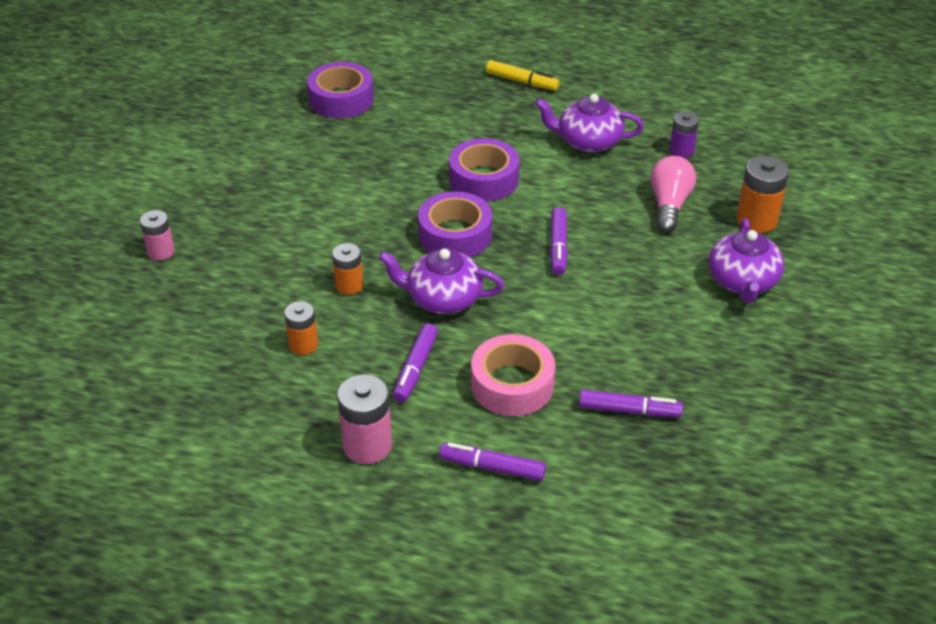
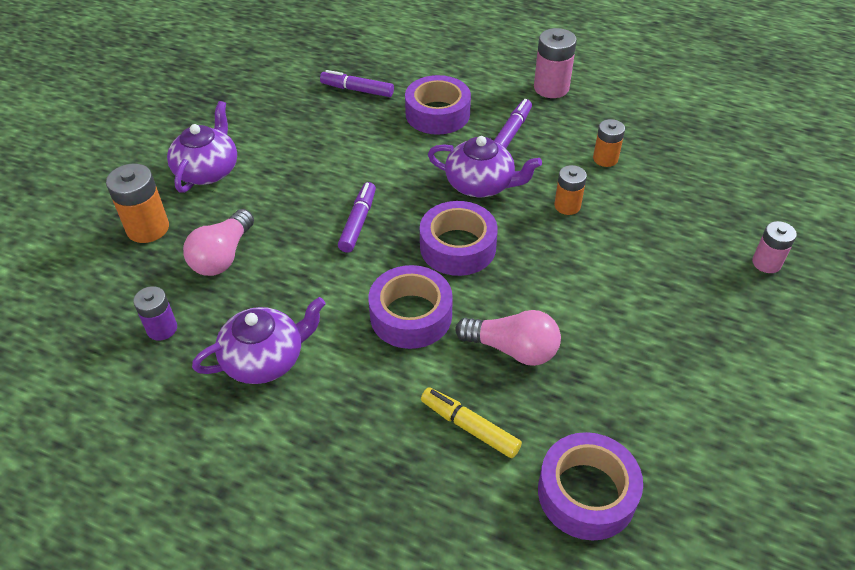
camera: 170 degrees left, 5 degrees up
purple marker [439,443,546,481] -> none
pink tape [471,334,555,416] -> purple tape [405,75,471,135]
yellow marker [486,60,559,91] -> yellow marker moved to [421,387,522,458]
purple teapot [535,94,644,153] -> purple teapot turned 45 degrees counterclockwise [192,297,326,384]
none -> pink light bulb [455,310,561,366]

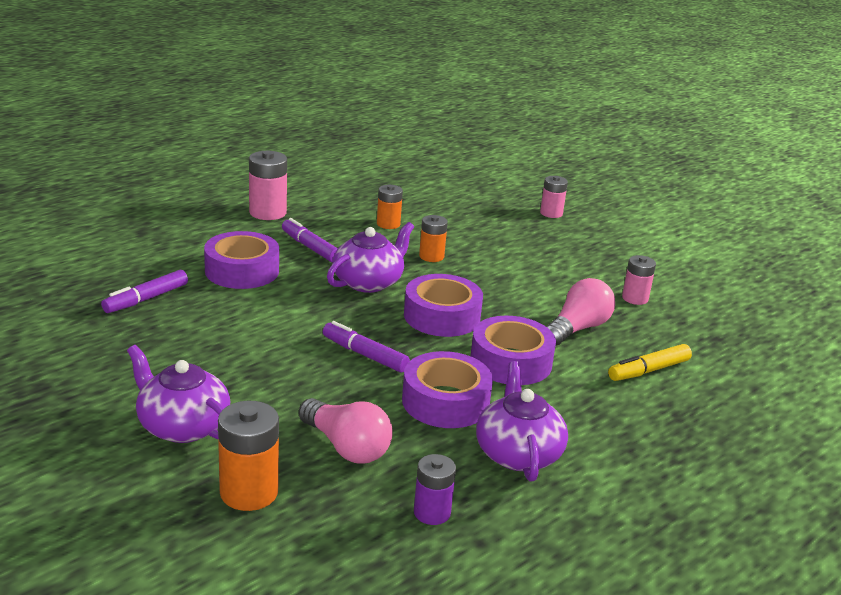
camera: 70 degrees left, 20 degrees down
purple tape [538,432,643,541] -> purple tape moved to [402,351,493,428]
none -> pink battery [622,255,656,305]

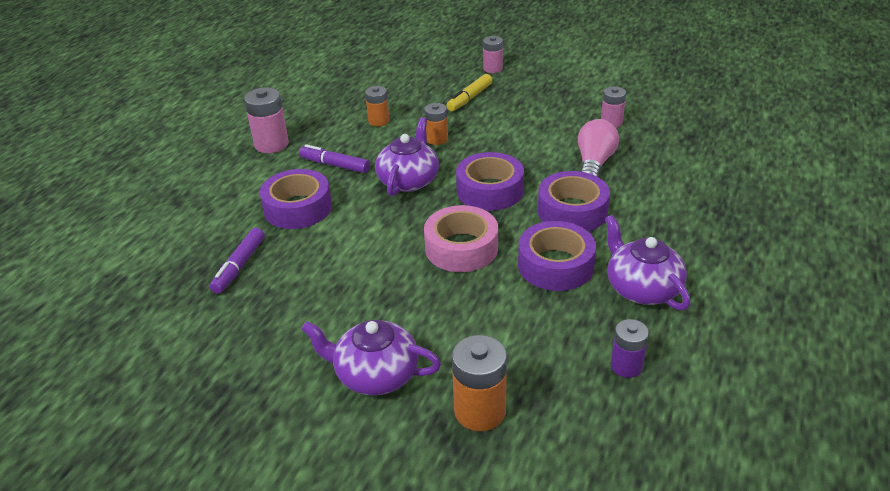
camera: 20 degrees left, 10 degrees up
pink light bulb [299,398,393,464] -> none
purple marker [323,321,410,373] -> pink tape [424,205,498,272]
yellow marker [608,344,692,381] -> yellow marker moved to [447,74,492,111]

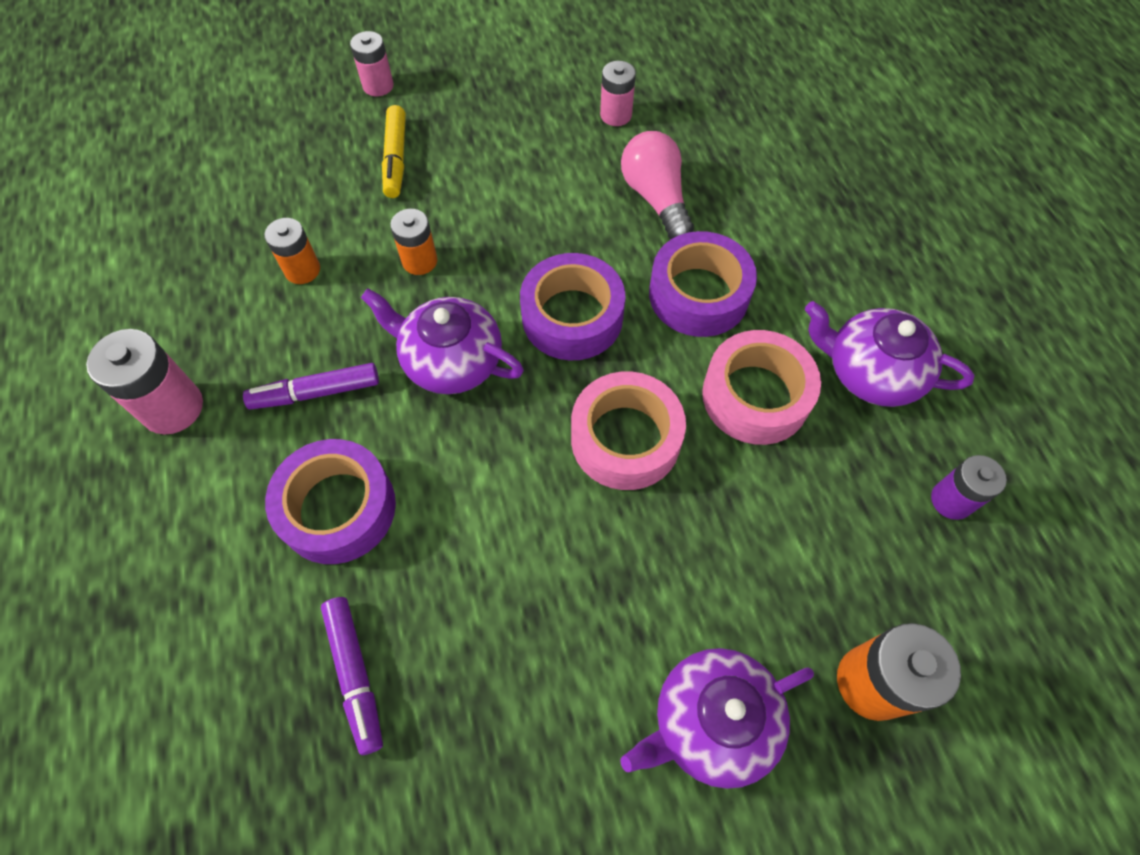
camera: 40 degrees left, 25 degrees up
purple teapot [375,118,439,196] -> purple teapot turned 45 degrees counterclockwise [361,288,524,394]
purple tape [518,221,596,291] -> pink tape [702,330,821,445]

